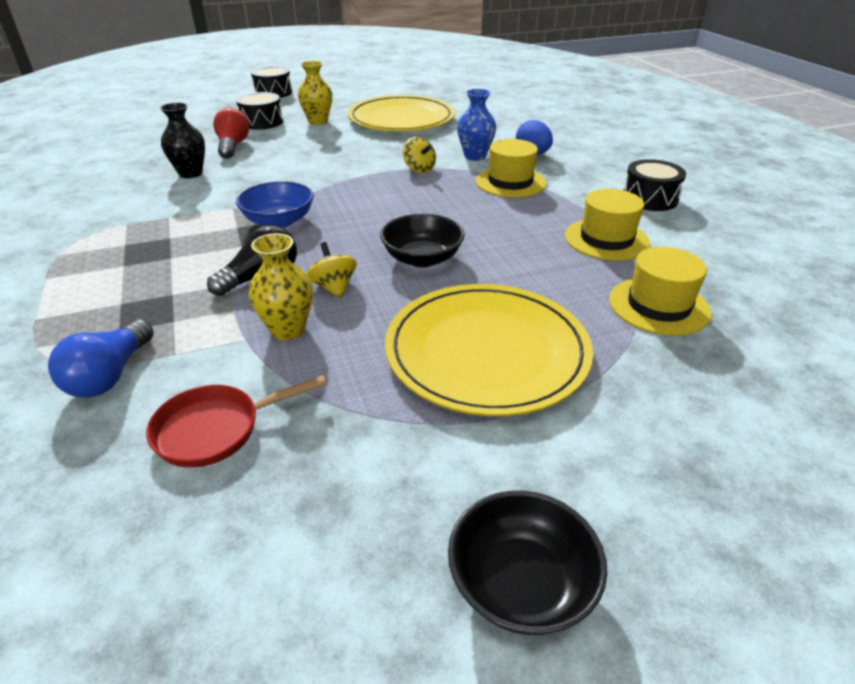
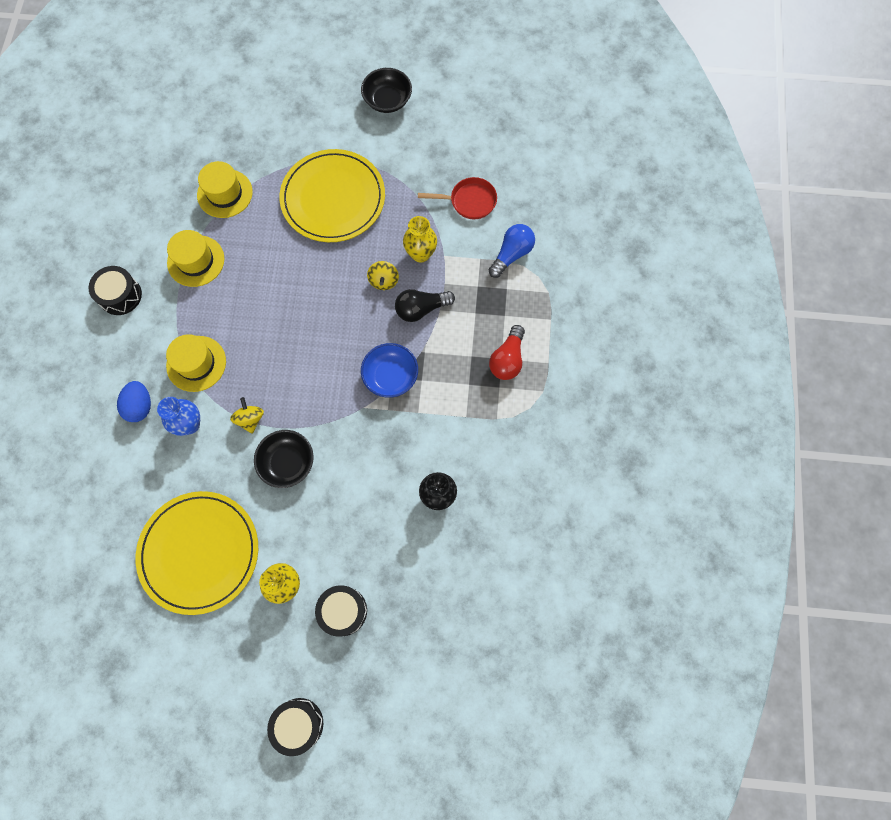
camera: 155 degrees left, 35 degrees up
red light bulb [213,107,249,159] -> red light bulb moved to [489,325,525,380]
black bowl [380,214,465,267] -> black bowl moved to [254,430,314,488]

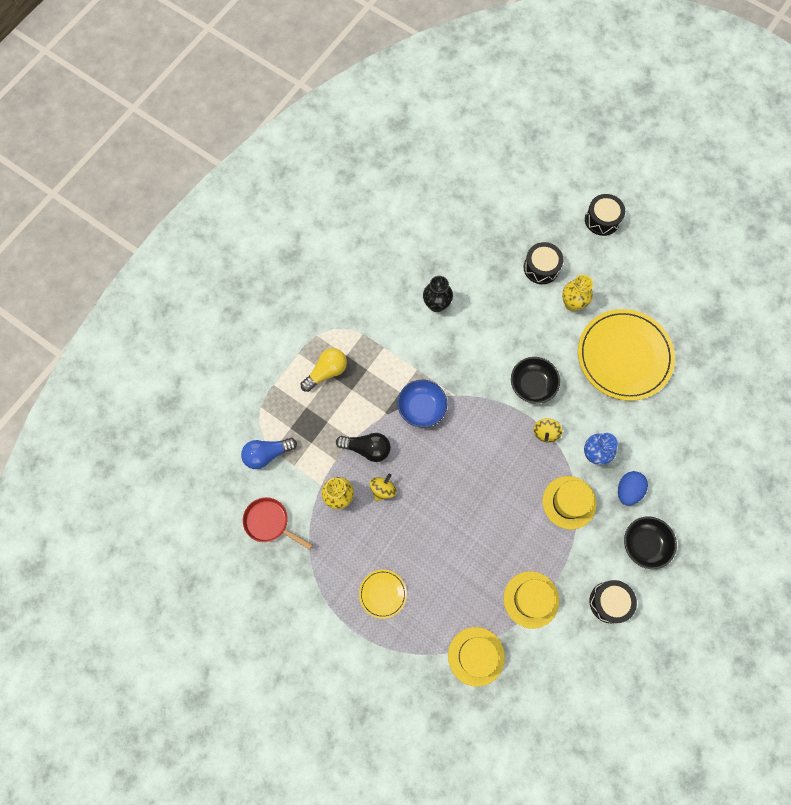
camera: 150 degrees left, 0 degrees up
yellow plate [279,149,385,242] -> yellow plate [359,570,407,619], size x0.46
black bowl [361,68,412,113] -> black bowl moved to [624,516,677,569]
red light bulb [489,325,525,380] -> yellow light bulb [301,348,347,392]

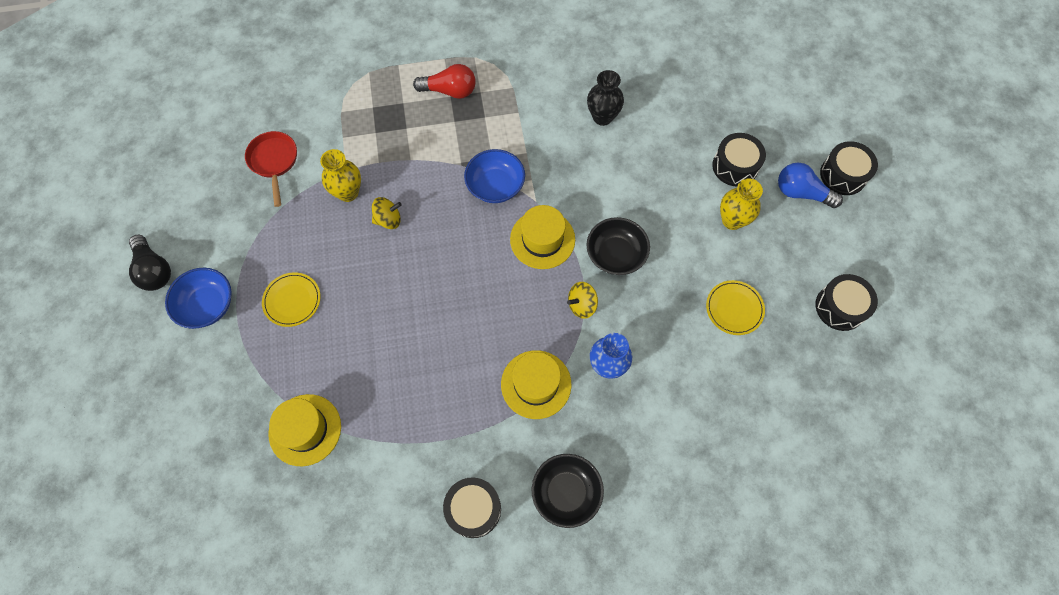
camera: 45 degrees right, 5 degrees down
blue light bulb [241,438,297,469] -> blue light bulb moved to [778,162,843,208]
yellow light bulb [301,348,347,392] -> red light bulb [413,64,476,99]
black light bulb [336,433,391,462] -> black light bulb moved to [129,235,171,291]
yellow hat [504,571,559,629] -> yellow hat moved to [510,205,575,269]
yellow plate [578,309,675,401] -> yellow plate [706,280,765,335], size x0.46
blue egg [618,471,648,506] -> none
none -> blue bowl [165,268,232,329]
none -> black drum [815,274,878,331]

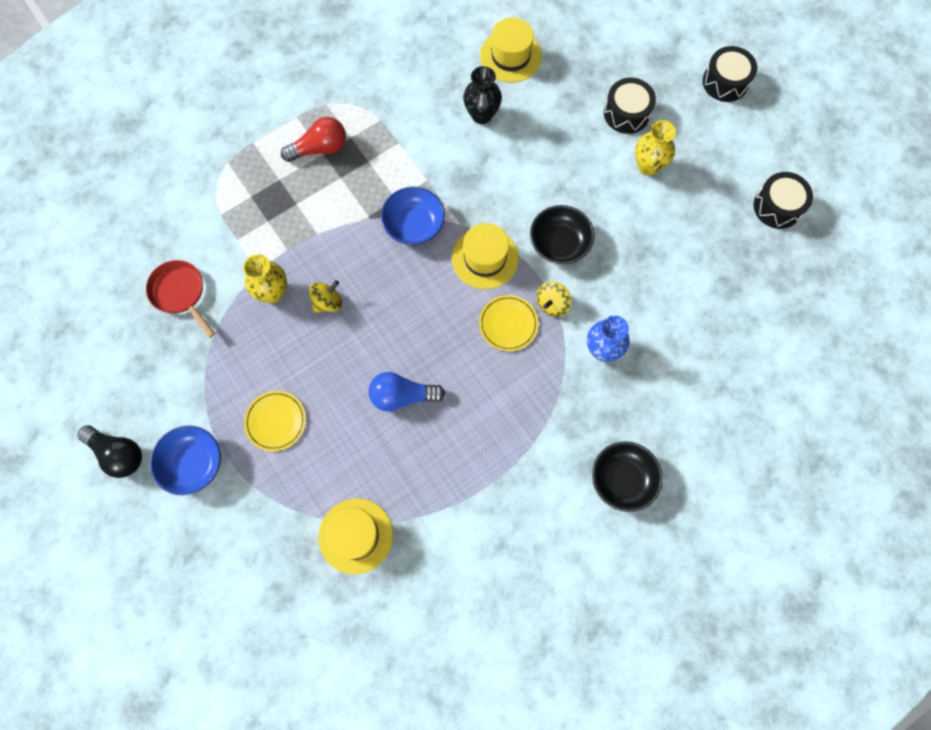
camera: 25 degrees left, 5 degrees up
black drum [443,477,501,538] -> none
yellow hat [501,350,571,419] -> yellow hat moved to [480,18,542,83]
yellow plate [706,280,765,335] -> yellow plate moved to [479,295,538,351]
blue light bulb [778,162,843,208] -> blue light bulb moved to [369,372,445,412]

